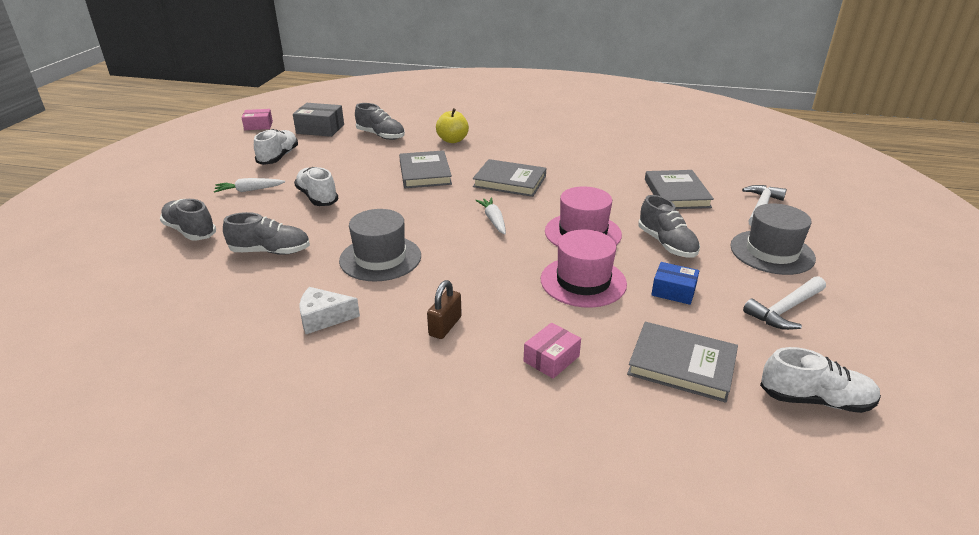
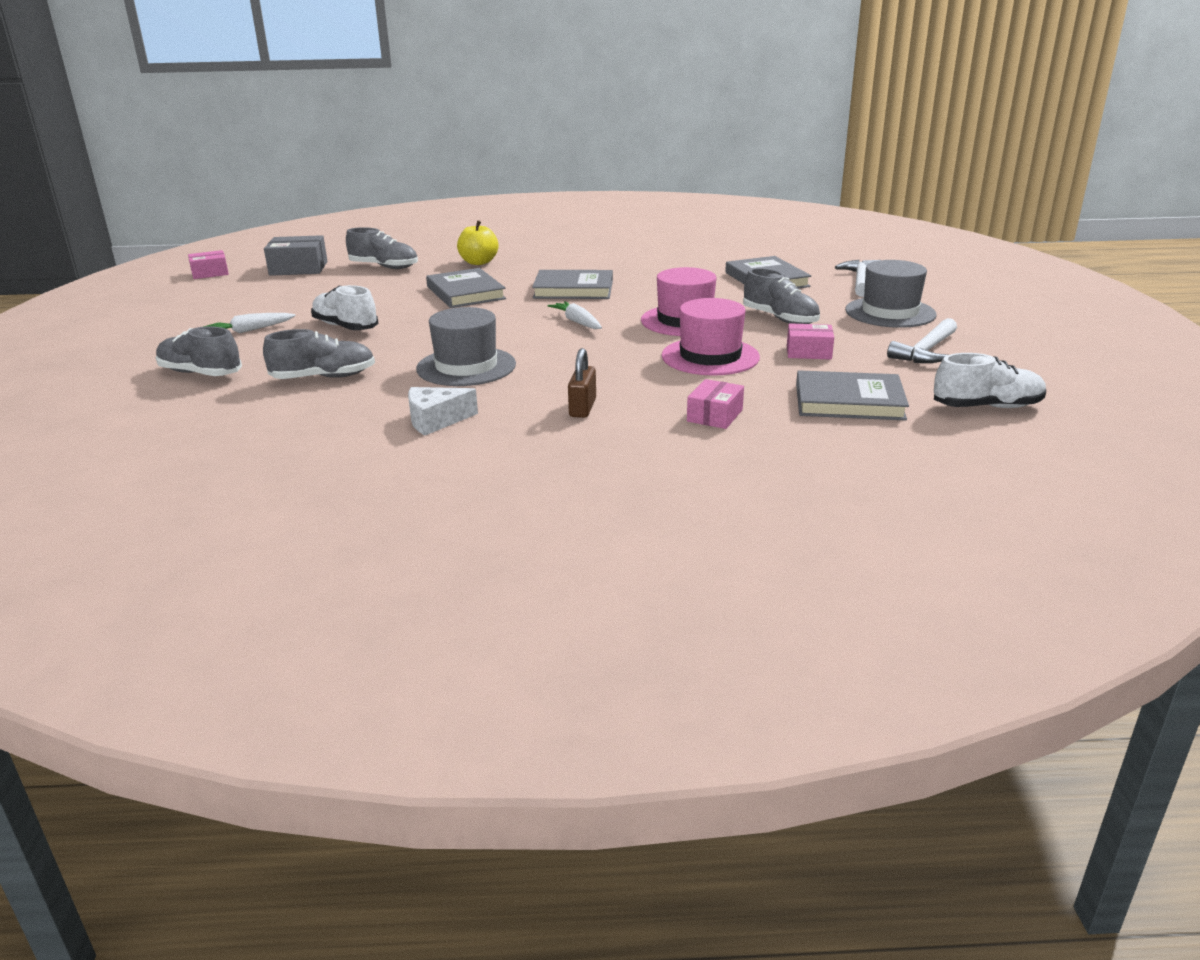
camera: 15 degrees left, 5 degrees down
white shoe [254,129,298,165] -> none
blue box [651,262,699,305] -> pink box [787,323,834,360]

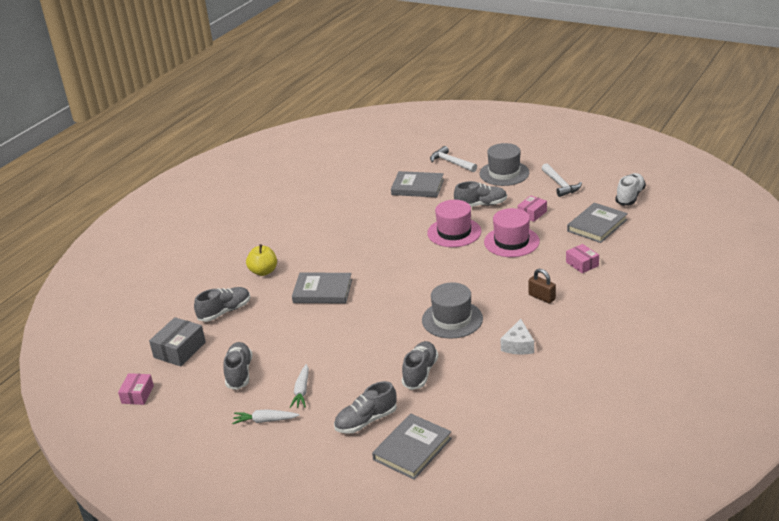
camera: 55 degrees left, 5 degrees up
white shoe [311,285,378,330] -> none
grey book [532,270,613,299] -> grey book moved to [372,414,452,480]
white carrot [547,301,602,329] -> white carrot moved to [232,409,300,424]
none -> grey shoe [223,342,252,390]

